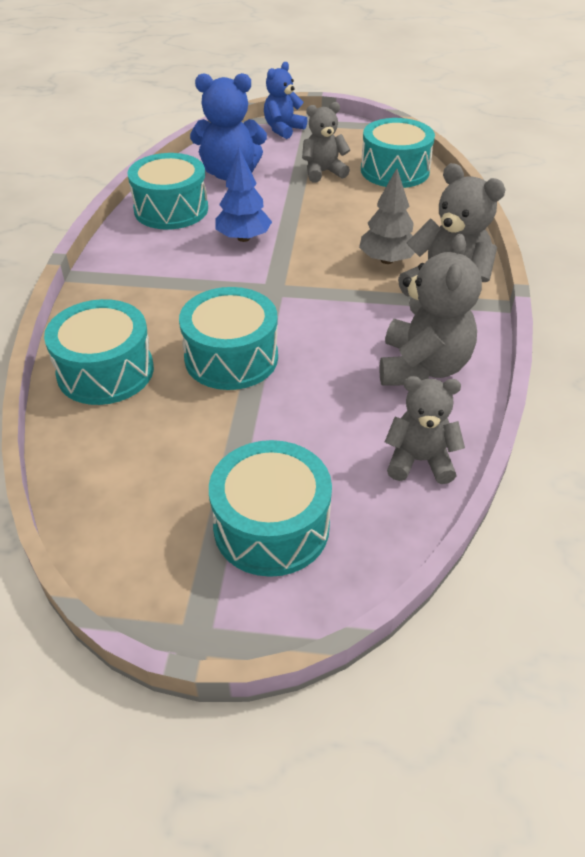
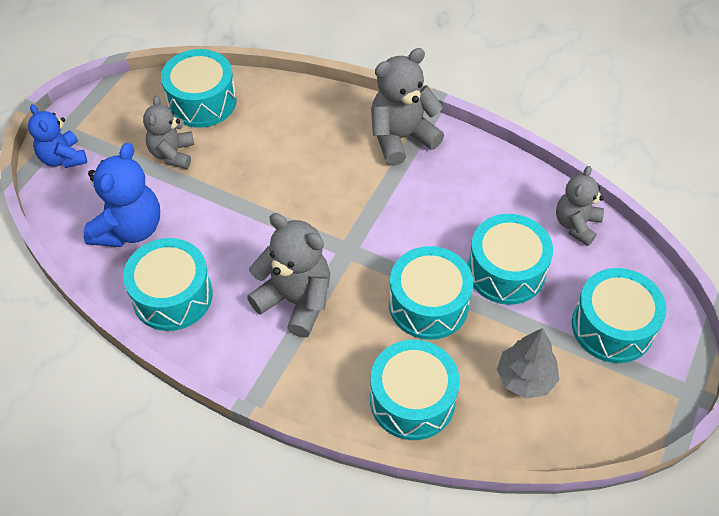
camera: 70 degrees left, 10 degrees up
blue tree [215,148,272,242] -> none
grey tree [359,169,415,264] -> grey tree moved to [497,328,559,398]
grey teddy bear [379,234,482,386] -> grey teddy bear moved to [247,213,330,338]
none -> turquoise drum [468,214,553,305]

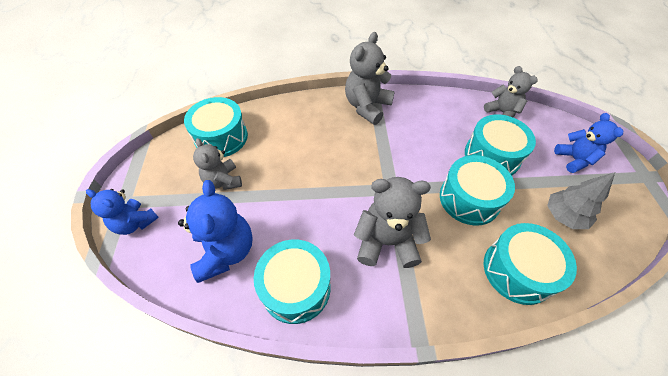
camera: 30 degrees left, 0 degrees up
grey teddy bear [556,166,604,246] -> grey teddy bear turned 150 degrees clockwise [484,66,538,117]
turquoise drum [572,268,667,363] -> blue teddy bear [554,113,623,173]

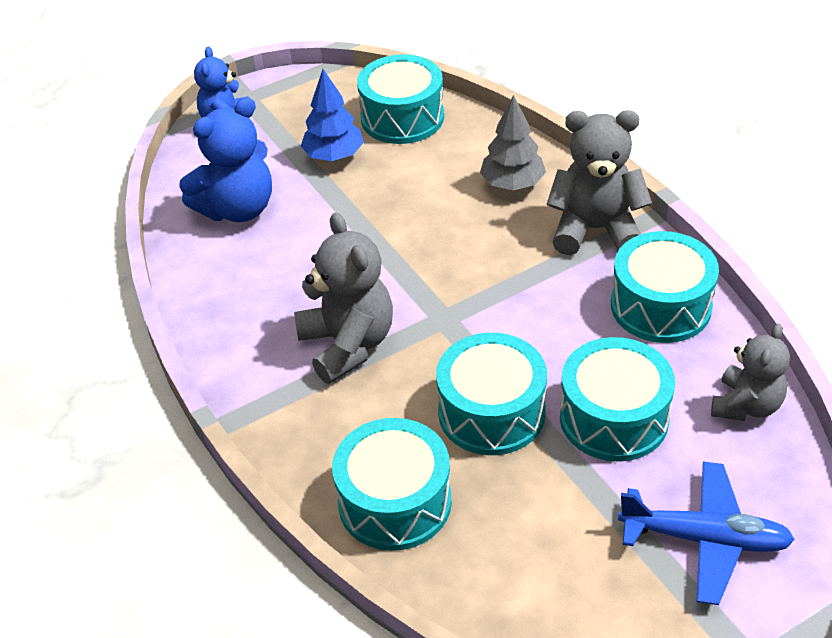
camera: 65 degrees right, 10 degrees down
grey teddy bear [193,138,242,190] -> blue tree [300,69,364,161]
turquoise drum [254,240,331,324] -> turquoise drum moved to [611,231,719,343]
grey tree [547,172,615,229] -> grey tree moved to [480,95,546,190]
blue teddy bear [554,113,623,173] -> blue plane [618,462,795,605]

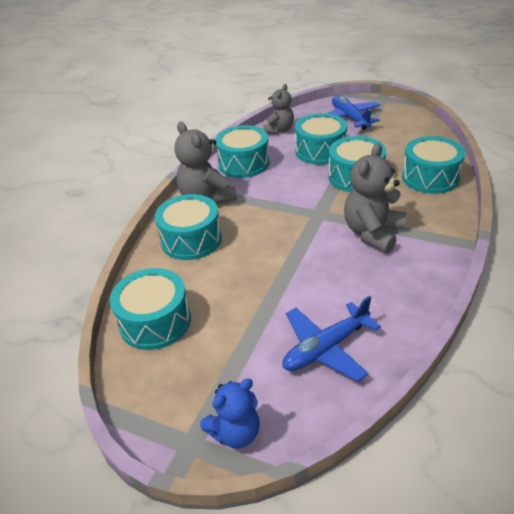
camera: 125 degrees left, 5 degrees down
blue teddy bear [179,97,272,222] -> blue plane [282,296,381,382]
blue tree [300,69,364,161] -> none
grey tree [480,95,546,190] -> turquoise drum [155,194,222,260]
grey teddy bear [711,323,790,421] -> grey teddy bear turned 120 degrees clockwise [263,84,294,134]

